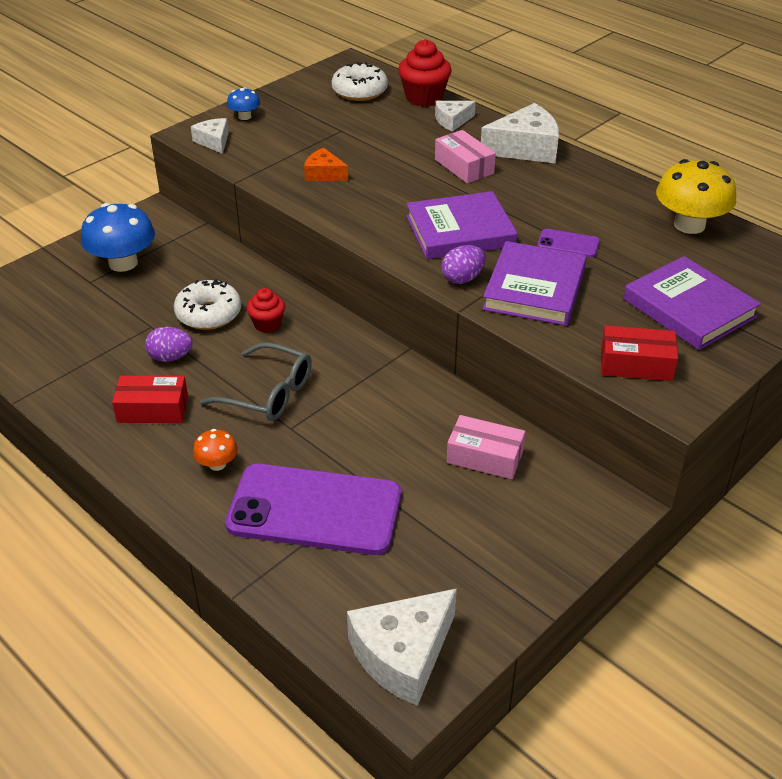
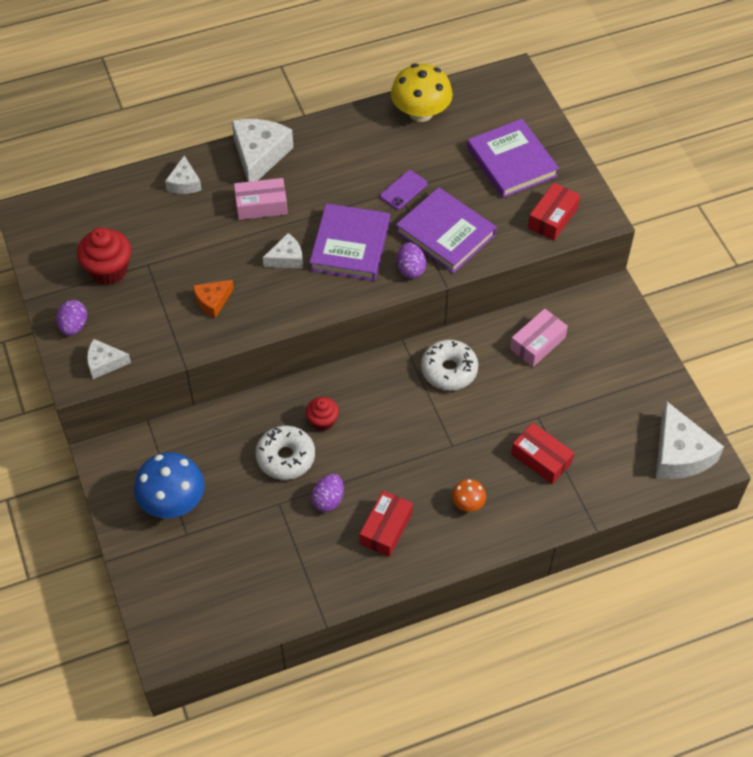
camera: 65 degrees left, 15 degrees up
grey glasses [200,342,312,421] -> none
purple phone [225,464,401,555] -> red box [511,423,574,484]
blue mushroom [227,87,260,120] -> purple egg [56,300,87,336]
white donut [332,62,388,101] -> white donut moved to [421,340,478,391]
red cupcake [398,39,452,107] -> red cupcake moved to [77,227,131,285]
purple book [623,256,761,350] -> purple book turned 75 degrees clockwise [467,119,559,198]
none -> white cheese [263,233,303,268]

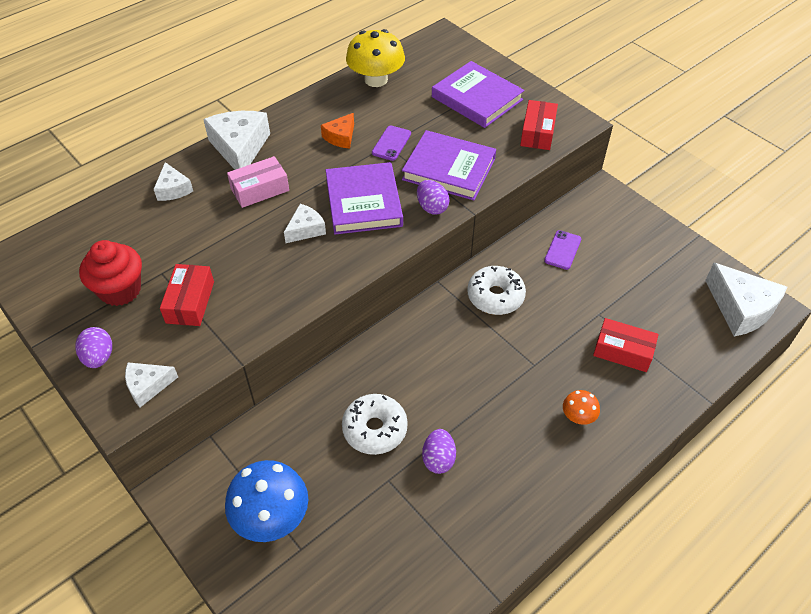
camera: 20 degrees left, 5 degrees down
orange cheese [193,280,234,318] -> orange cheese moved to [321,113,354,149]
red cupcake [305,397,339,431] -> none
red box [359,491,413,557] -> red box moved to [160,264,214,326]
pink box [510,309,568,367] -> purple phone [544,230,581,270]

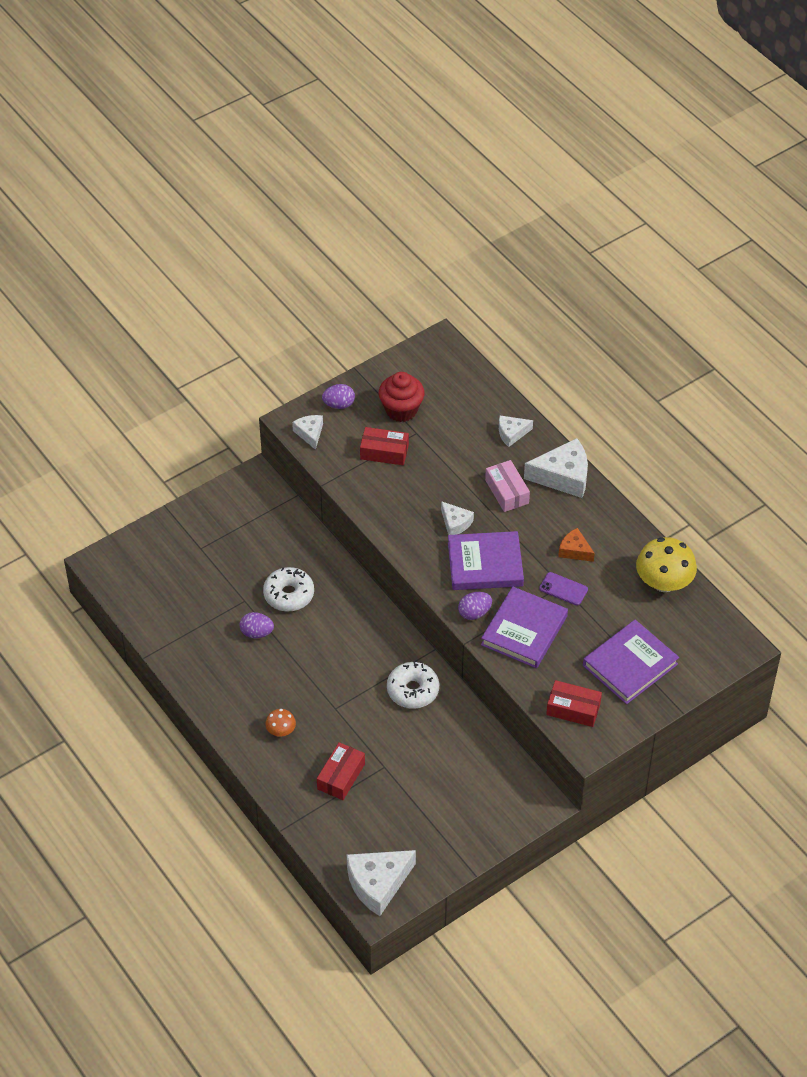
camera: 95 degrees right, 0 degrees up
blue mushroom [225,460,308,542] -> none
purple phone [544,230,581,270] -> none

